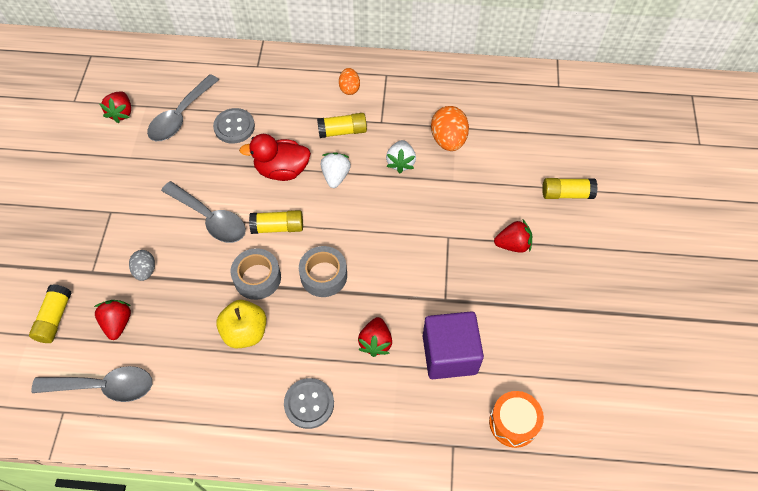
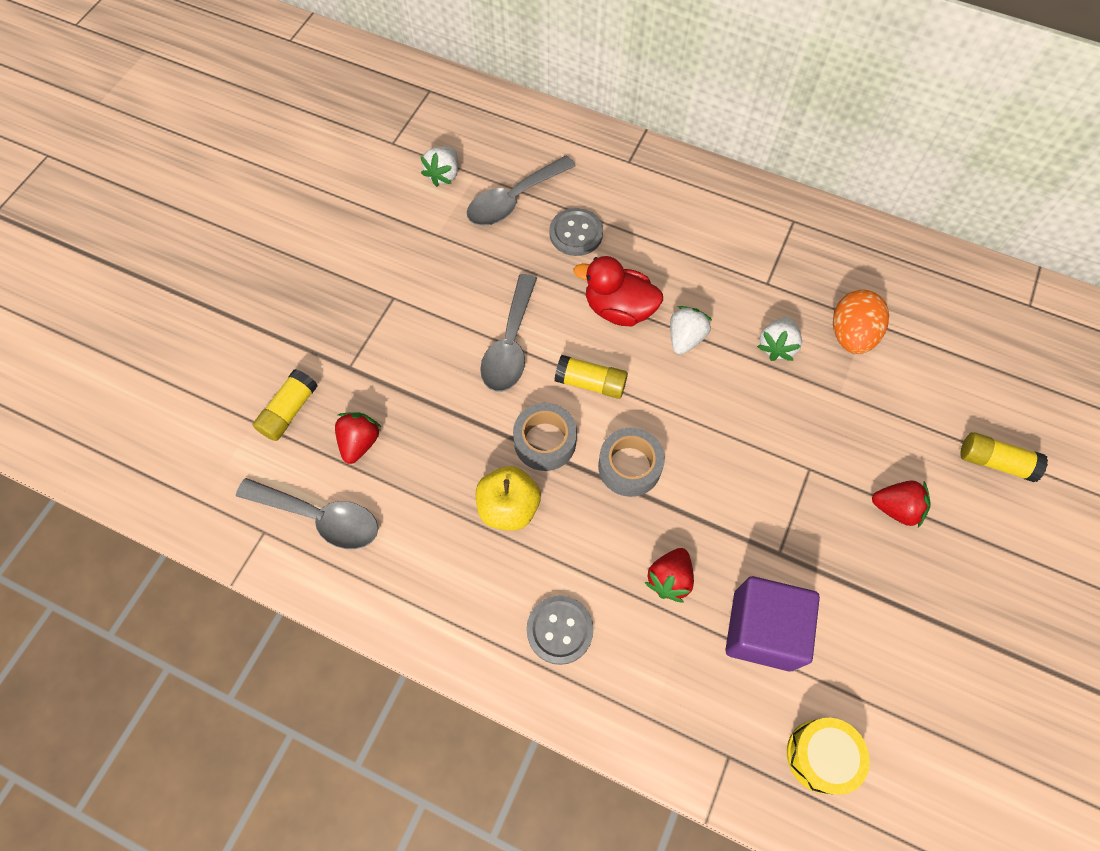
camera: 20 degrees right, 5 degrees up
red strawberry [100,91,131,123] -> white strawberry [420,146,458,187]
grey egg [129,250,155,281] -> none
grey spoon [161,181,246,243] -> grey spoon turned 45 degrees clockwise [480,274,537,392]
yellow glue stick [317,113,367,138] -> none
orange egg [339,68,360,95] -> none
orange drum [489,391,544,448] -> yellow drum [787,718,870,795]

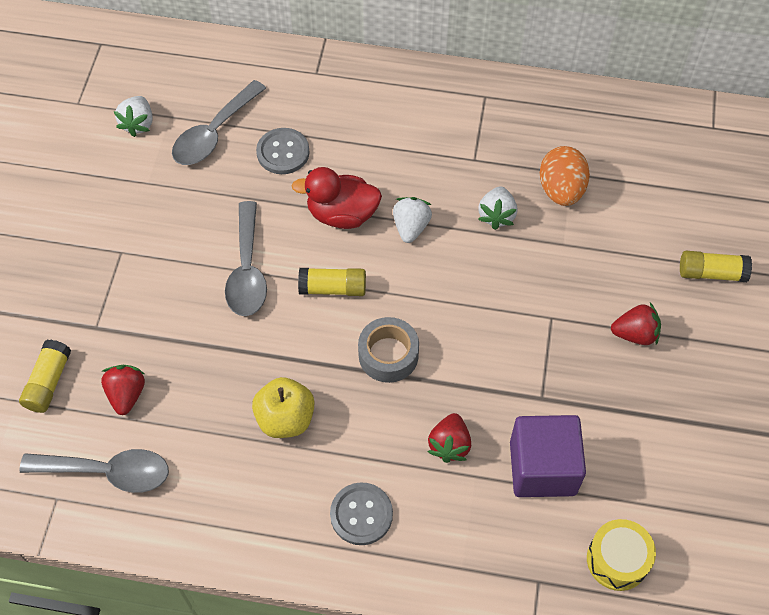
camera: 15 degrees left, 5 degrees down
grey tape [513,403,577,471] -> none

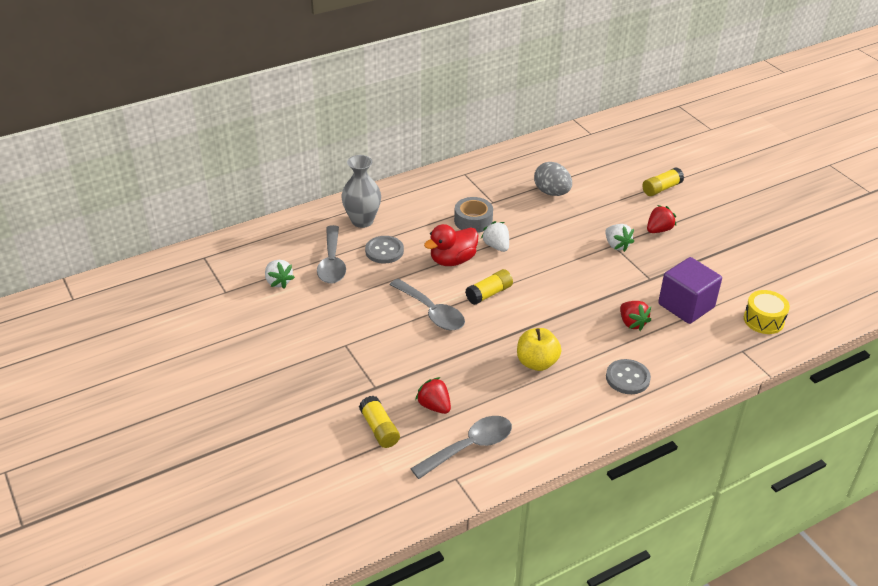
camera: 40 degrees left, 20 degrees down
grey tape [358,317,419,383] -> grey tape moved to [454,197,493,233]
white strawberry [478,186,517,230] -> white strawberry moved to [605,224,634,252]
orange egg [540,146,590,206] -> grey egg [534,162,572,196]
none -> grey vase [341,155,381,228]

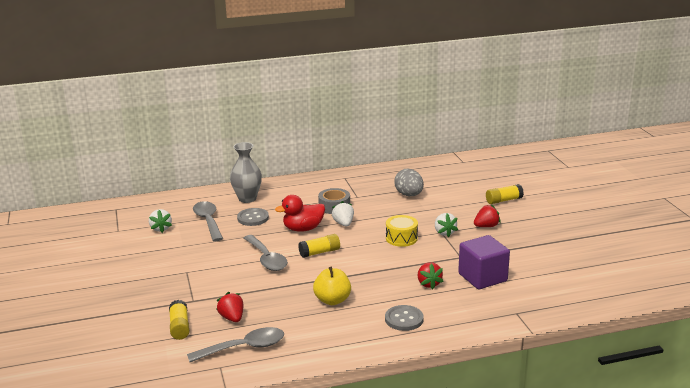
camera: 15 degrees right, 15 degrees down
grey spoon [317,225,346,284] -> grey spoon turned 150 degrees clockwise [193,201,223,241]
yellow drum [744,290,790,334] -> yellow drum moved to [386,215,418,247]

